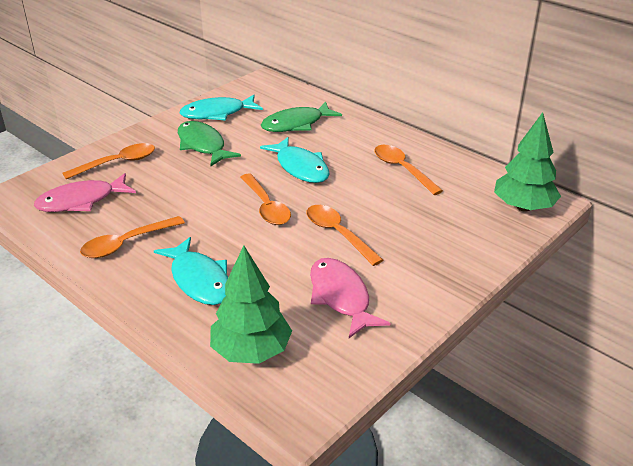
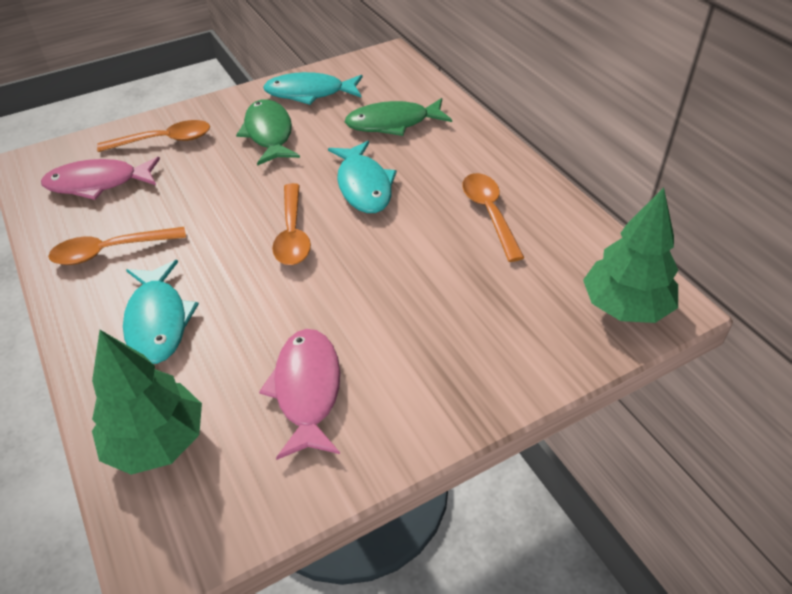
camera: 20 degrees right, 10 degrees up
orange spoon [306,205,383,266] -> none

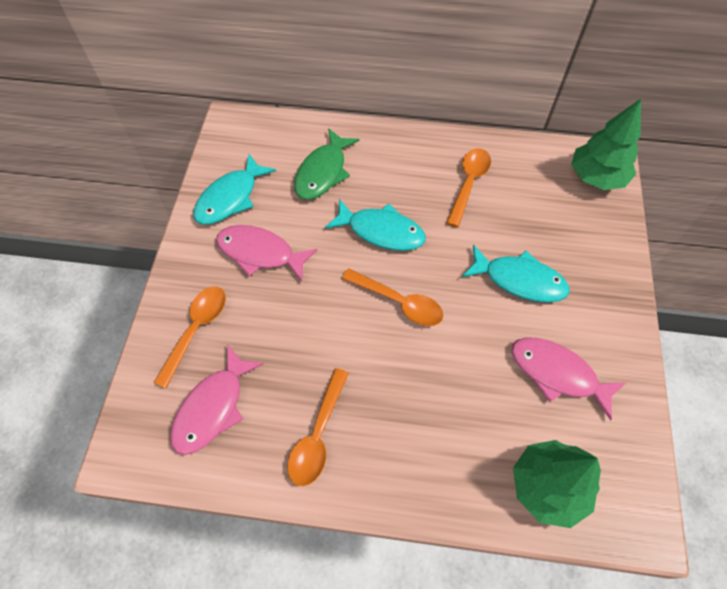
camera: 55 degrees left, 15 degrees up
turquoise fish [123,260,199,364] -> turquoise fish moved to [462,245,570,303]
green fish [236,99,300,166] -> pink fish [216,225,317,282]
orange spoon [462,173,524,262] -> orange spoon turned 90 degrees clockwise [446,148,491,227]

